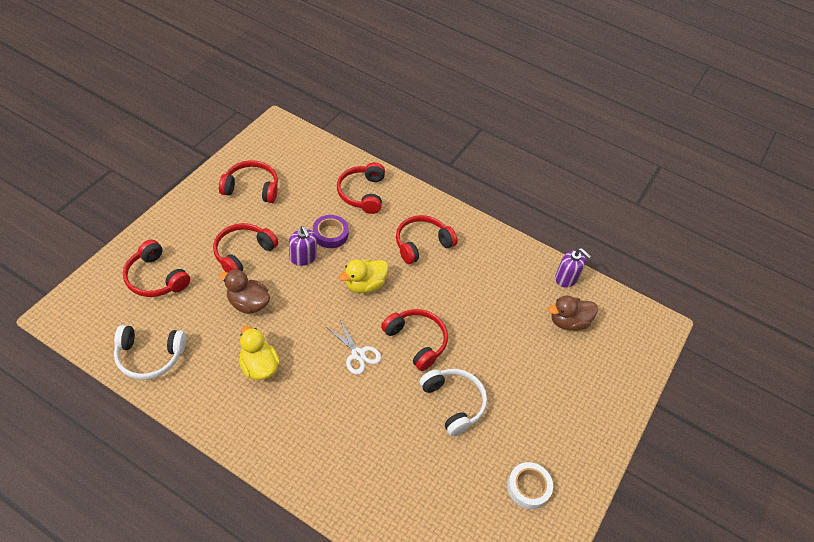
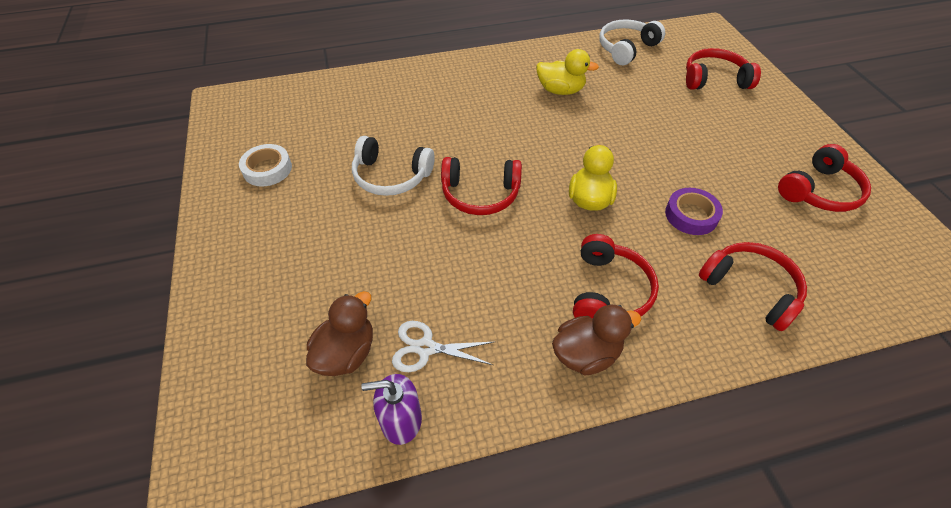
camera: 140 degrees right, 0 degrees up
red headphones [213,223,278,273] -> none
brown duck [219,269,270,314] -> brown duck moved to [552,304,642,376]
purple soap dispenser [289,226,317,266] -> none
white scissors [328,320,381,375] -> white scissors moved to [392,321,494,372]

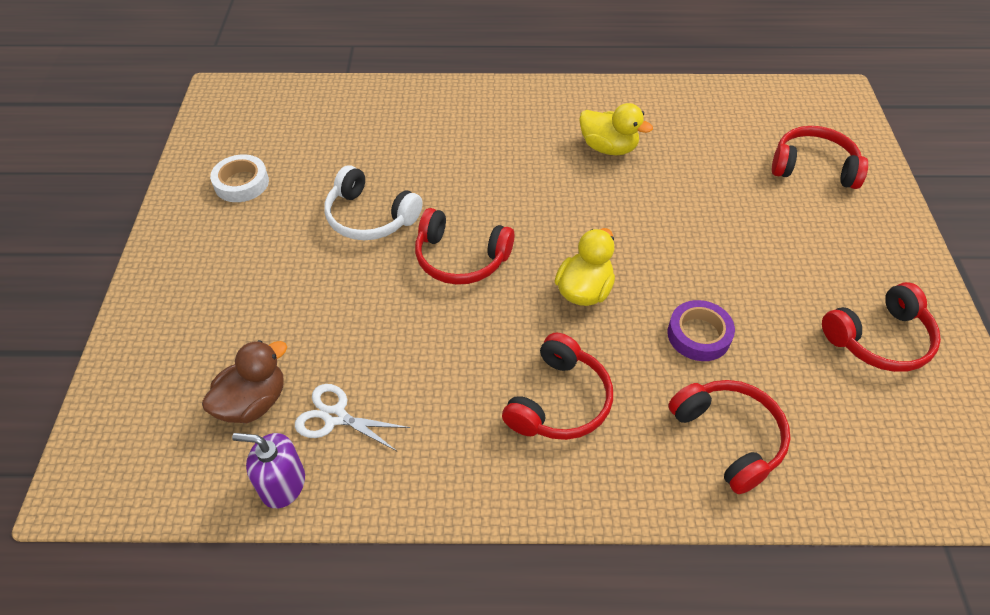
camera: 15 degrees right, 0 degrees up
brown duck [552,304,642,376] -> none
white headphones [599,19,665,65] -> none

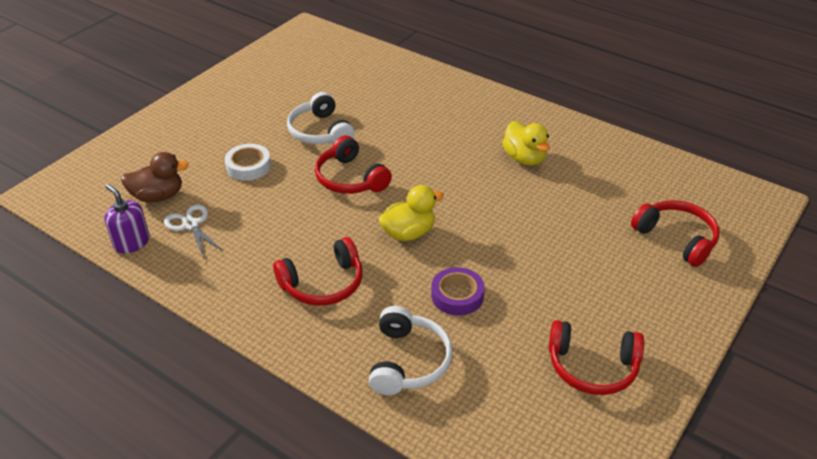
camera: 35 degrees right, 10 degrees down
white tape [210,154,269,202] -> white tape moved to [225,144,271,181]
red headphones [668,380,791,494] -> white headphones [369,306,453,395]

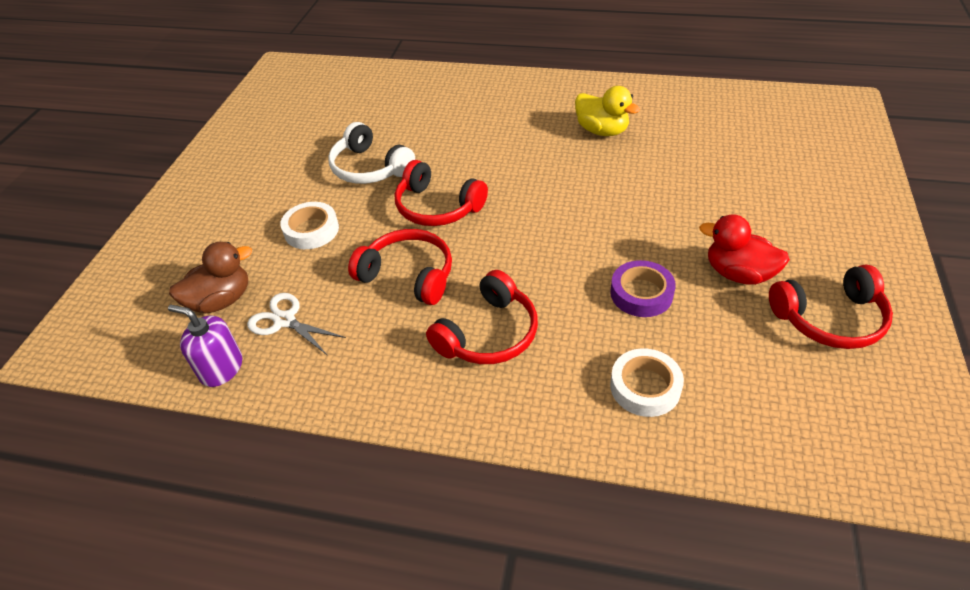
camera: 20 degrees left, 5 degrees up
white headphones [369,306,453,395] -> white tape [610,348,684,417]
yellow duck [379,185,444,241] -> none
red headphones [631,200,720,267] -> red headphones moved to [348,229,452,305]
none -> red duck [699,214,790,285]

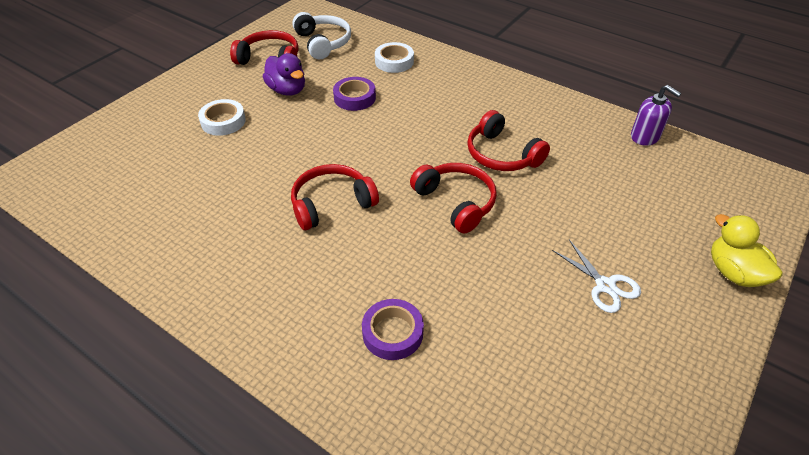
camera: 160 degrees left, 0 degrees up
brown duck [169,242,252,313] -> none
white scissors [247,293,346,356] -> white scissors moved to [552,240,641,313]
white tape [280,202,339,249] -> white tape moved to [198,99,246,136]
white headphones [328,122,415,184] -> white headphones moved to [292,12,351,60]
red headphones [426,270,538,364] -> red headphones moved to [291,164,379,230]
yellow duck [575,86,640,136] -> yellow duck moved to [711,214,782,287]
red duck [699,214,790,285] -> purple duck [263,53,305,96]
none -> purple tape [362,299,424,360]

